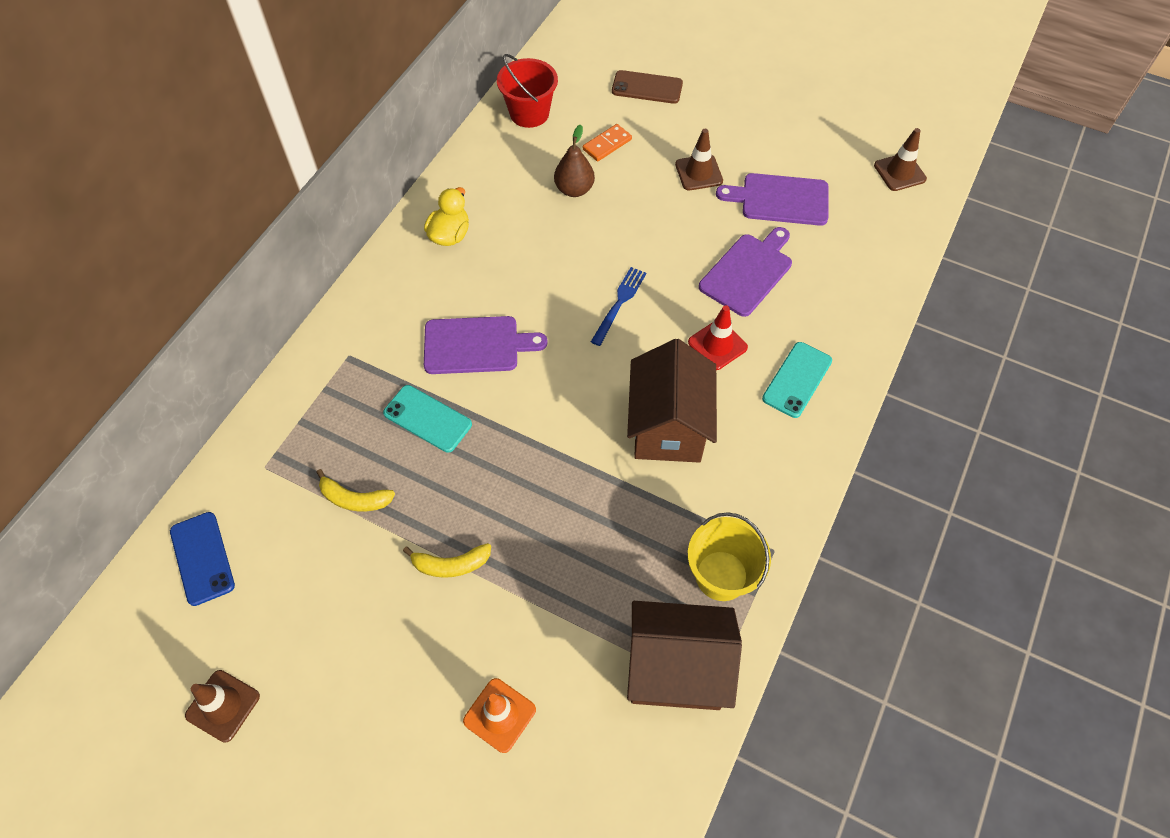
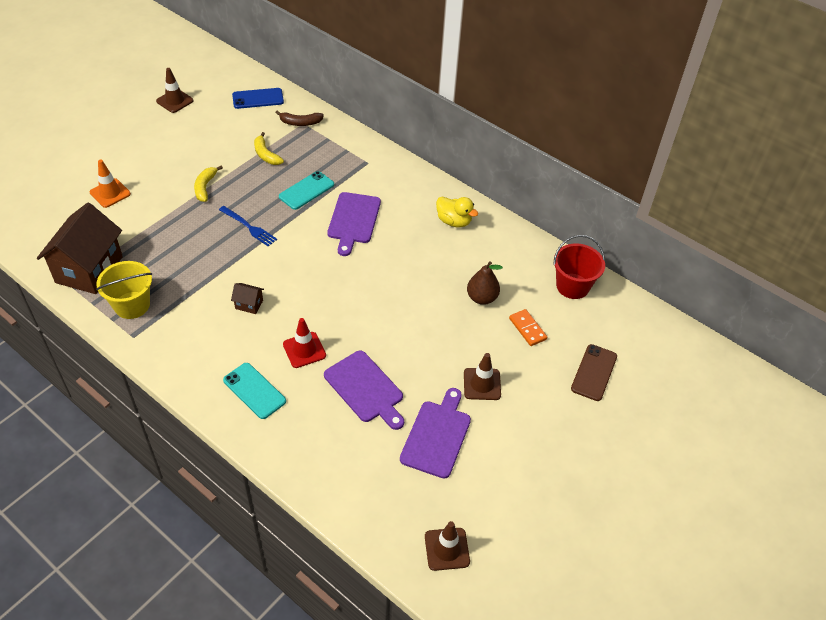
camera: 100 degrees right, 10 degrees down
yellow banana [316,469,395,511] -> yellow banana turned 60 degrees counterclockwise [254,132,284,165]
blue fork [591,267,646,346] -> blue fork moved to [219,206,277,247]
brown house [627,339,717,463] -> brown house [231,283,264,314], size x0.41
none -> brown banana [275,111,324,126]

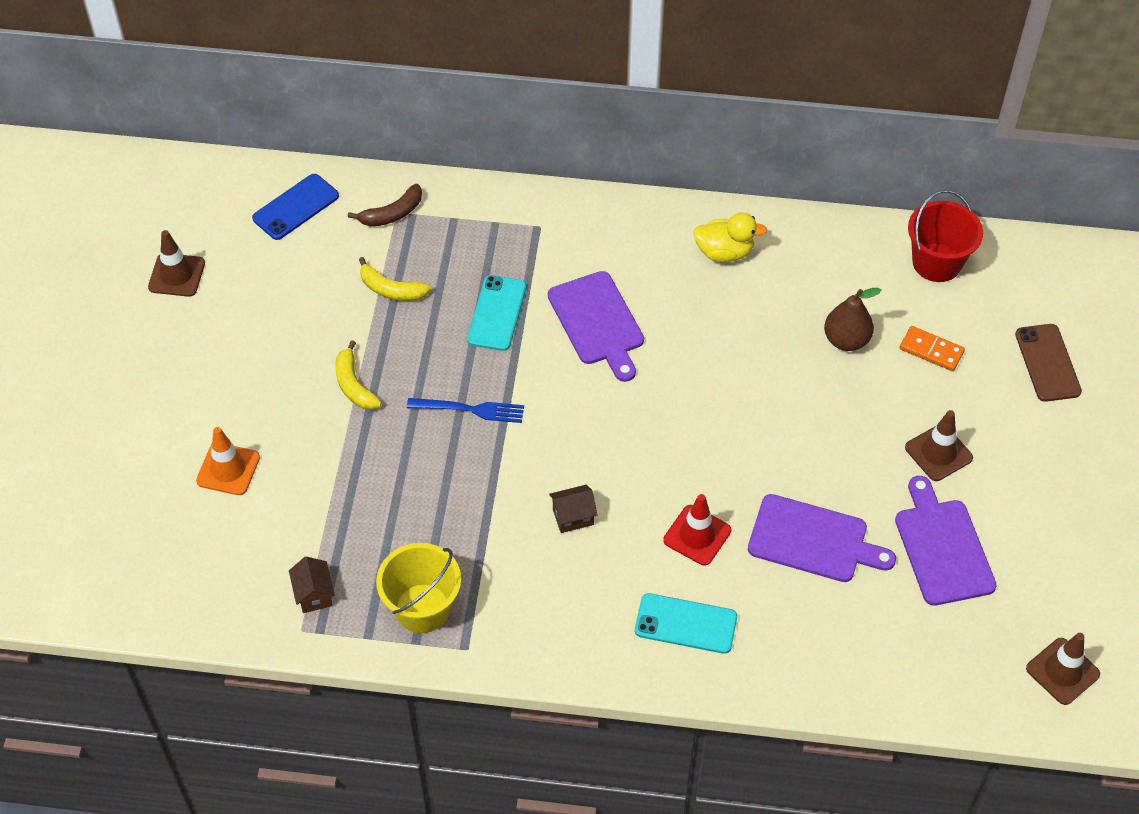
camera: 30 degrees left, 5 degrees up
brown house [37,203,123,294] -> brown house [289,556,335,613], size x0.41

